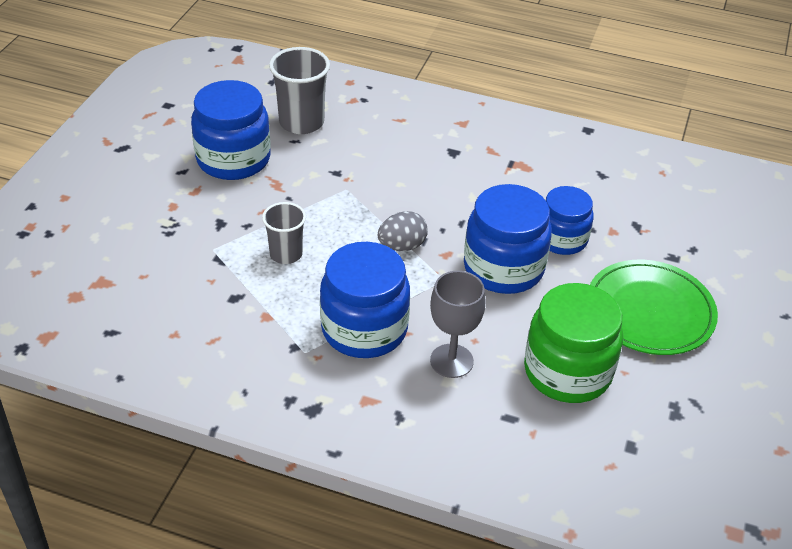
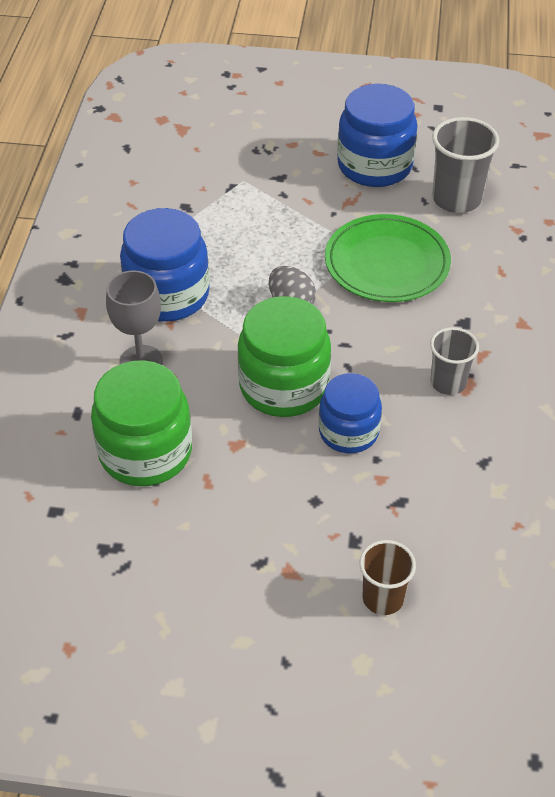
camera: 80 degrees right, 5 degrees up
grey cup [262,202,306,264] -> grey cup moved to [430,327,479,395]
blue jar [464,184,552,294] -> green jar [237,296,331,417]
green plate [590,260,718,355] -> green plate moved to [325,214,451,302]
none -> brown cup [360,540,416,615]

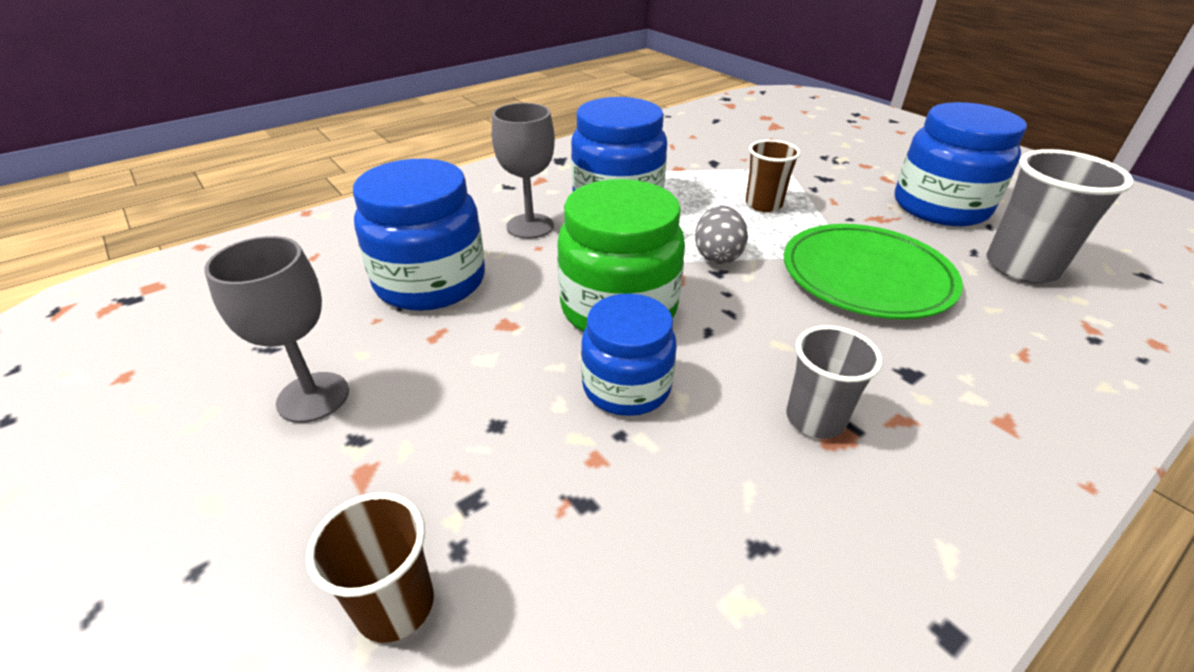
camera: 45 degrees right, 10 degrees down
green jar [91,360,192,486] -> blue jar [353,159,485,311]
none -> grey goblet [204,236,349,423]
none -> brown cup [746,140,801,212]

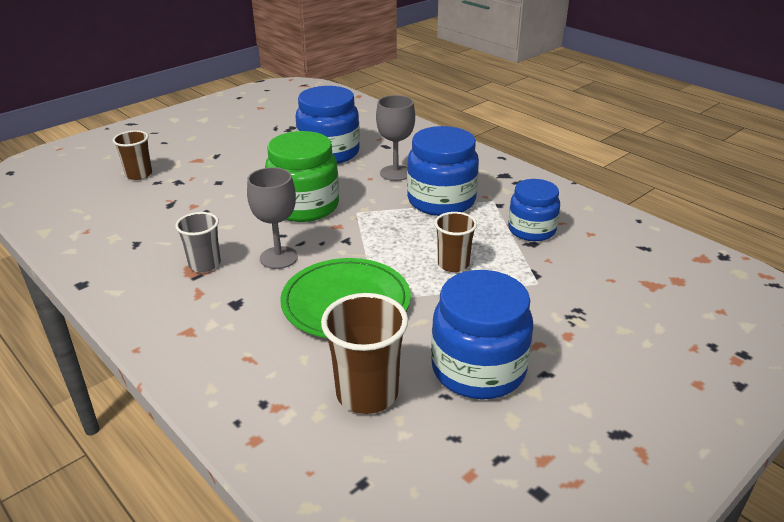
camera: 85 degrees right, 5 degrees down
grey goblet [204,236,349,423] -> grey goblet moved to [247,167,298,269]
blue jar [581,294,676,416] -> blue jar moved to [508,179,560,241]
grey egg [695,205,748,264] -> none
grey cup [986,149,1134,283] -> brown cup [321,293,408,414]

